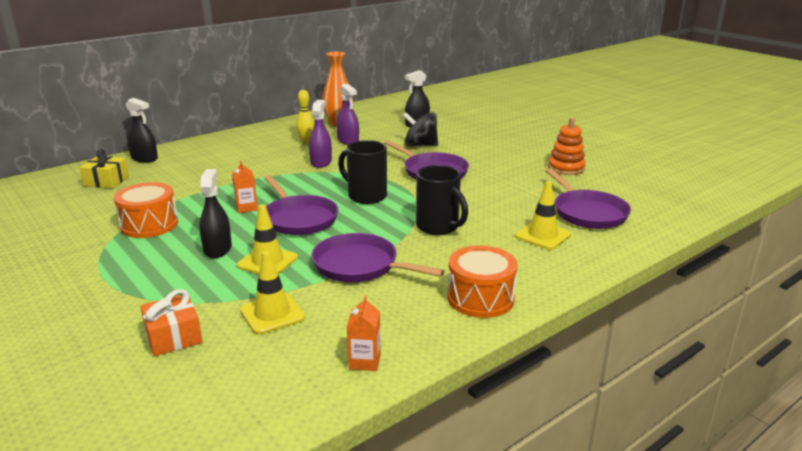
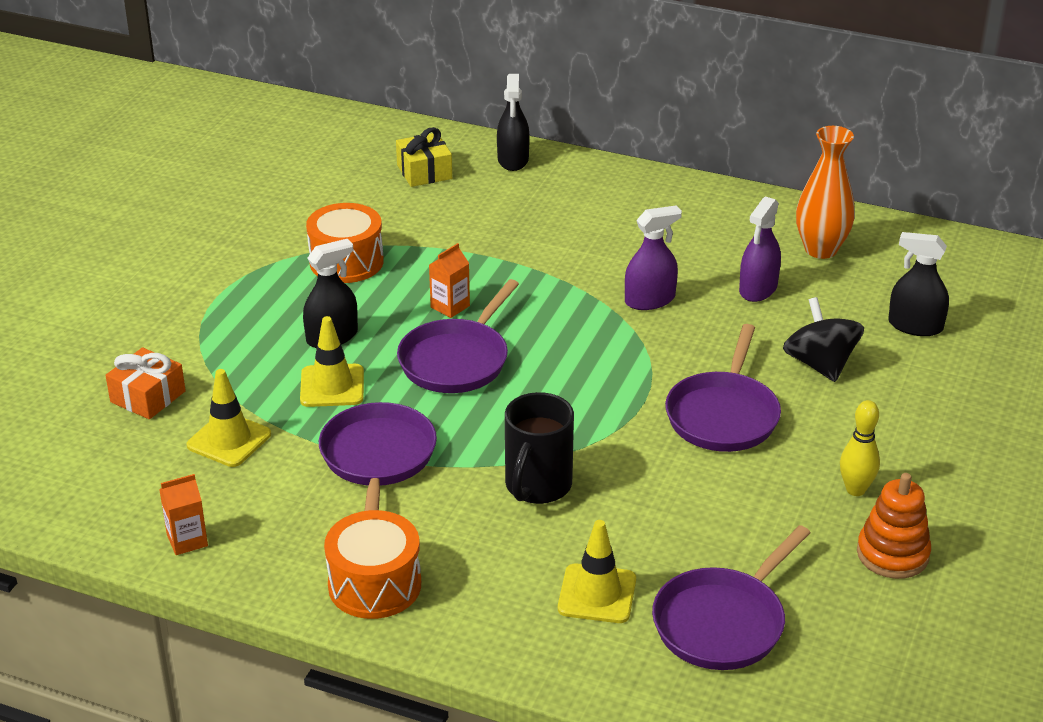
camera: 60 degrees right, 10 degrees up
yellow bowling pin [296,90,315,144] -> yellow bowling pin moved to [840,400,880,496]
black mug [338,140,387,204] -> none

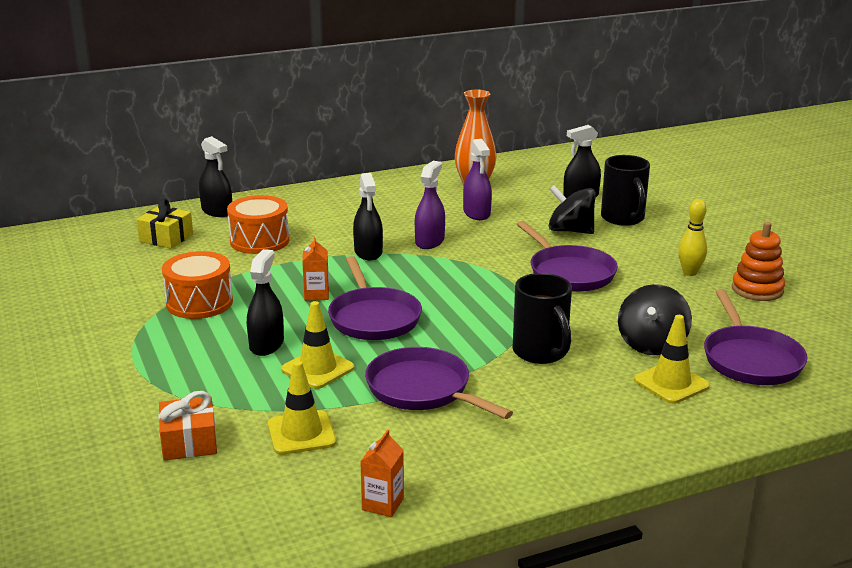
camera: 45 degrees left, 10 degrees down
orange drum [324,510,421,619] -> orange drum moved to [227,195,289,254]
none -> black spray bottle [353,173,383,260]
none -> black mug [601,155,650,226]
none -> black spinning top [618,284,692,355]

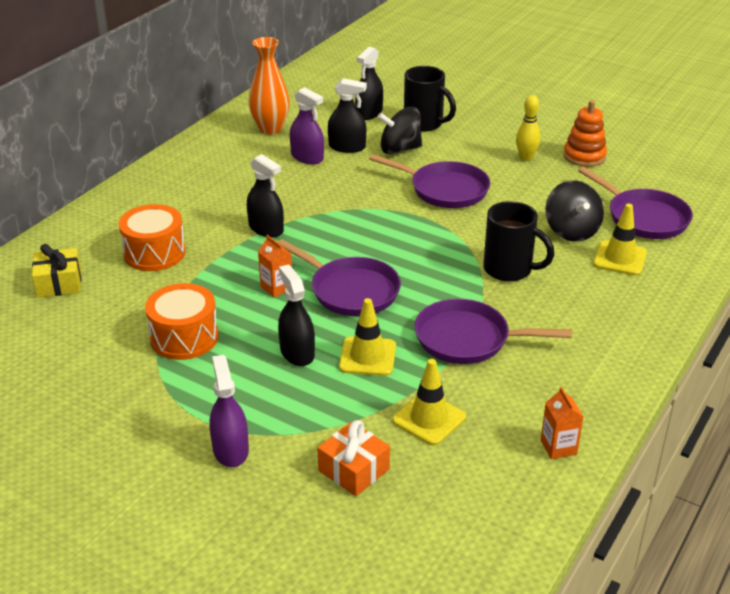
camera: 35 degrees left, 10 degrees up
black spray bottle [199,136,232,217] -> black spray bottle moved to [328,78,367,153]
purple spray bottle [415,161,445,249] -> purple spray bottle moved to [210,355,249,467]

